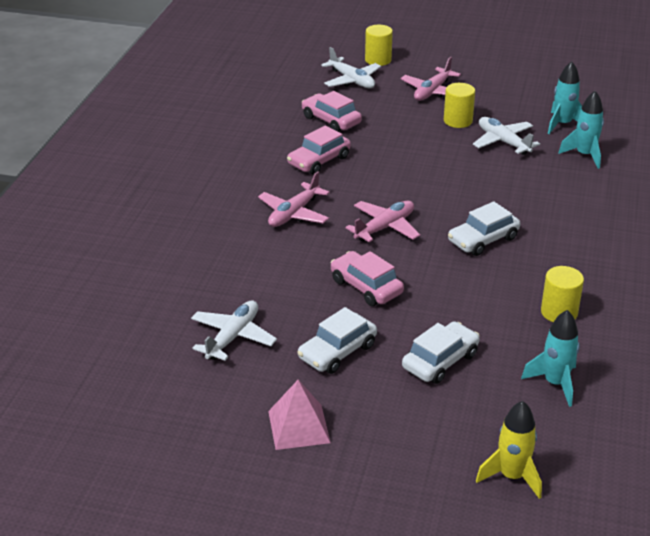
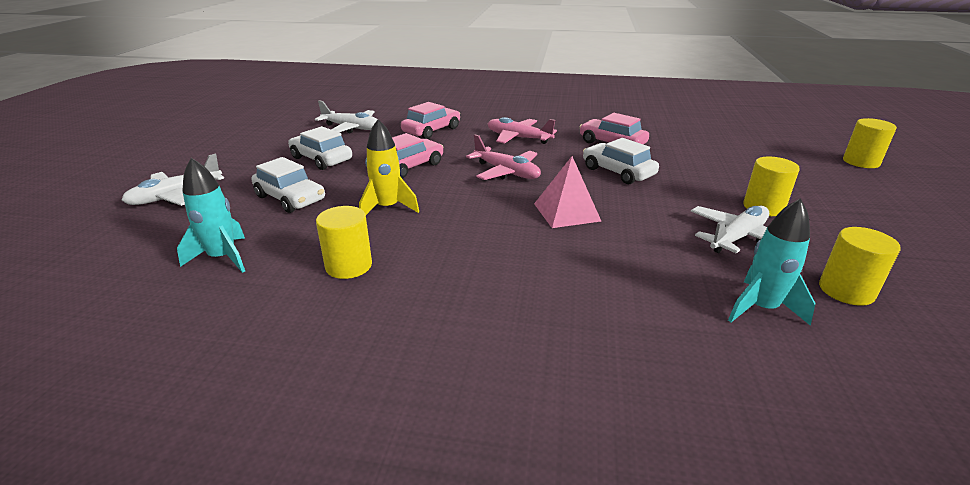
camera: 85 degrees right, 5 degrees down
pink pyramid [268,380,331,450] -> pink pyramid moved to [534,156,601,228]
pink car [302,91,362,132] -> pink car moved to [401,102,460,139]
white plane [321,47,381,88] -> white plane moved to [121,154,224,206]
pink plane [401,57,461,101] -> none
white car [448,201,520,256] -> white car moved to [583,138,659,184]
yellow rocket [476,401,542,499] -> yellow rocket moved to [359,119,419,215]
turquoise rocket [548,61,582,134] -> yellow cylinder [819,227,901,306]

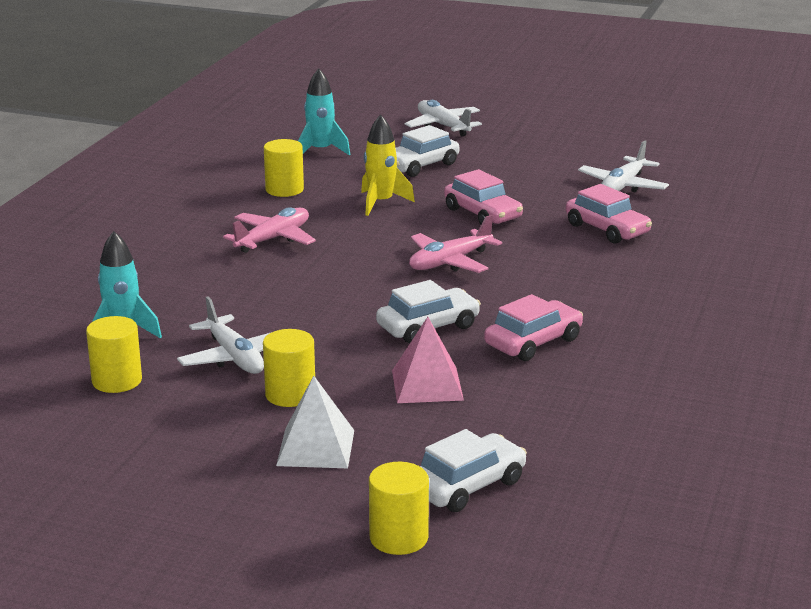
camera: 100 degrees right, 5 degrees down
white car [288,126,352,170] -> white car moved to [420,429,527,512]
pink plane [488,117,557,144] -> pink plane moved to [223,207,316,253]
pink pyramid [534,156,601,228] -> pink pyramid moved to [392,317,464,403]
none -> white pyramid [276,376,354,468]

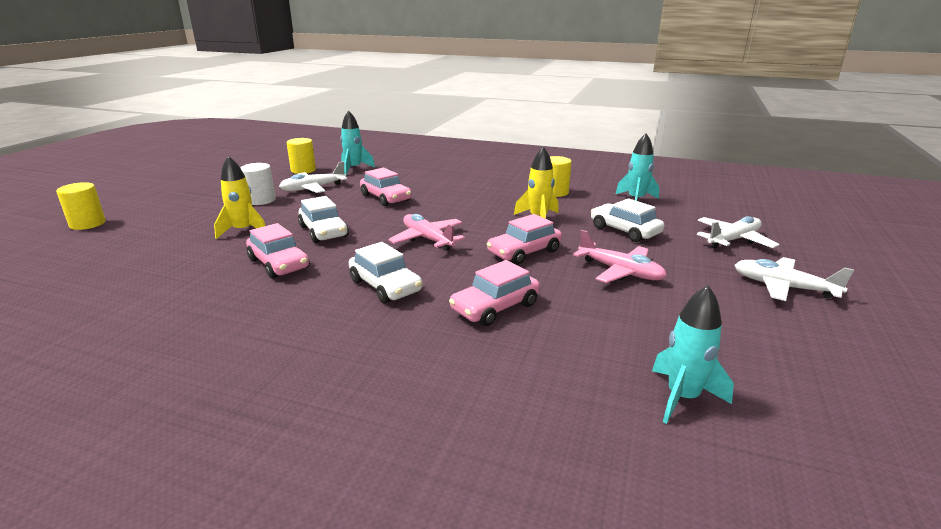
camera: 90 degrees right, 0 degrees up
pink plane [223,207,316,253] -> pink plane moved to [573,230,667,283]
yellow cylinder [263,329,315,407] -> white cylinder [240,163,276,205]
white pyramid [276,376,354,468] -> none
pink pyramid [392,317,464,403] -> yellow rocket [214,155,265,239]
white car [420,429,527,512] -> white car moved to [349,242,422,303]
white plane [578,140,669,192] -> white plane moved to [735,257,854,301]
none -> pink car [360,168,412,206]
none -> turquoise rocket [652,285,734,424]

